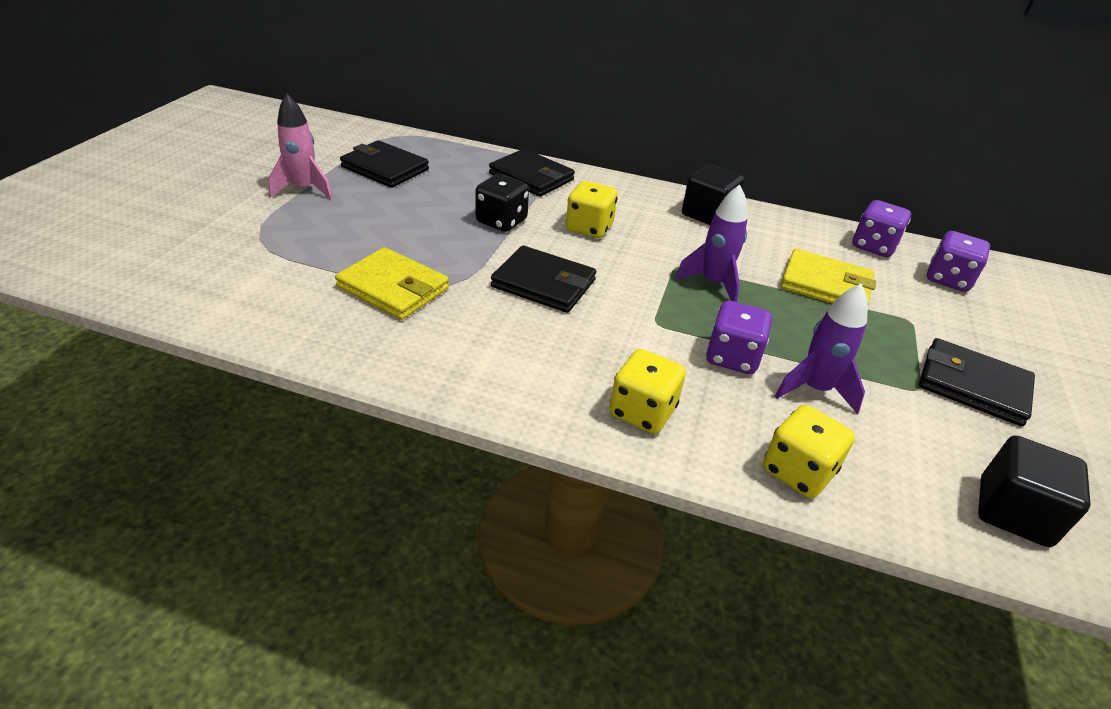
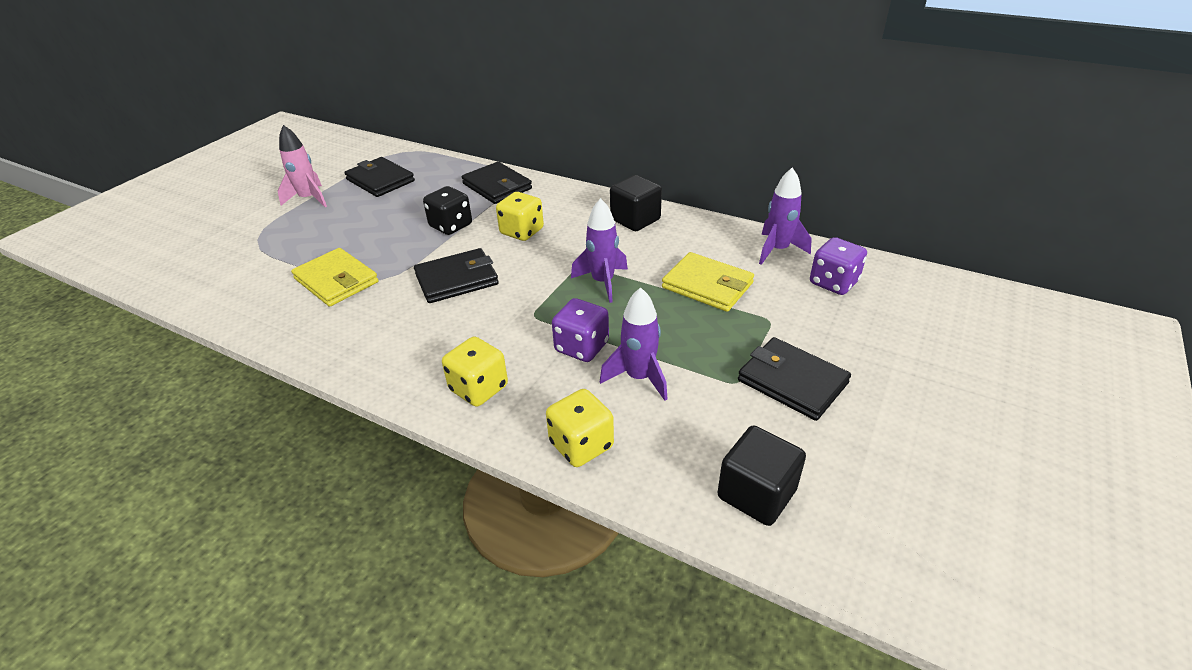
camera: 15 degrees right, 0 degrees up
black wallet [491,246,596,313] -> black wallet turned 60 degrees counterclockwise [414,248,499,303]
purple dice [852,200,911,257] -> purple rocket [759,167,812,265]

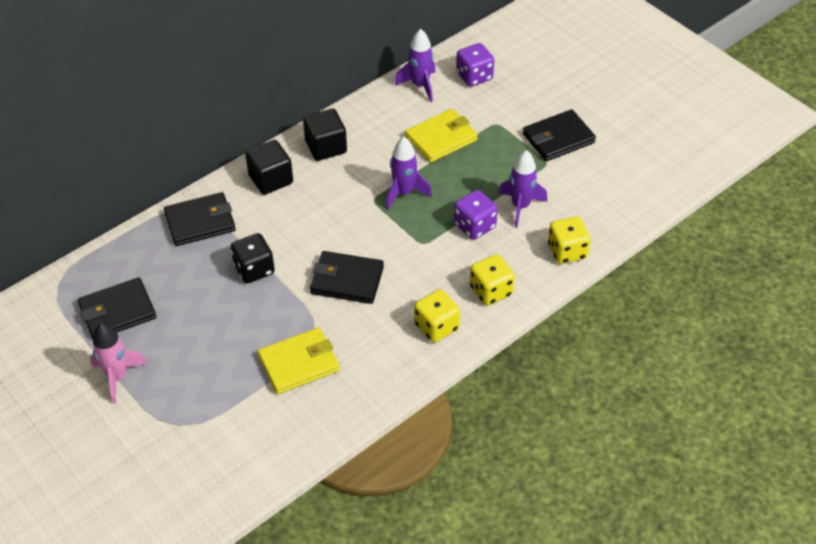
camera: 70 degrees left, 10 degrees up
black wallet [414,248,499,303] -> black wallet turned 75 degrees counterclockwise [310,251,384,304]
yellow dice [496,192,544,241] -> yellow dice moved to [414,289,460,343]
black cube [717,425,806,526] -> black cube moved to [245,140,293,195]

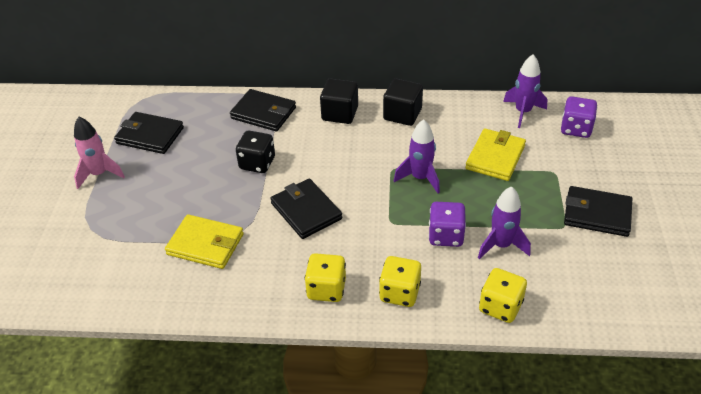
camera: 45 degrees right, 5 degrees down
yellow wallet [405,109,478,163] -> yellow wallet turned 75 degrees counterclockwise [465,128,526,181]

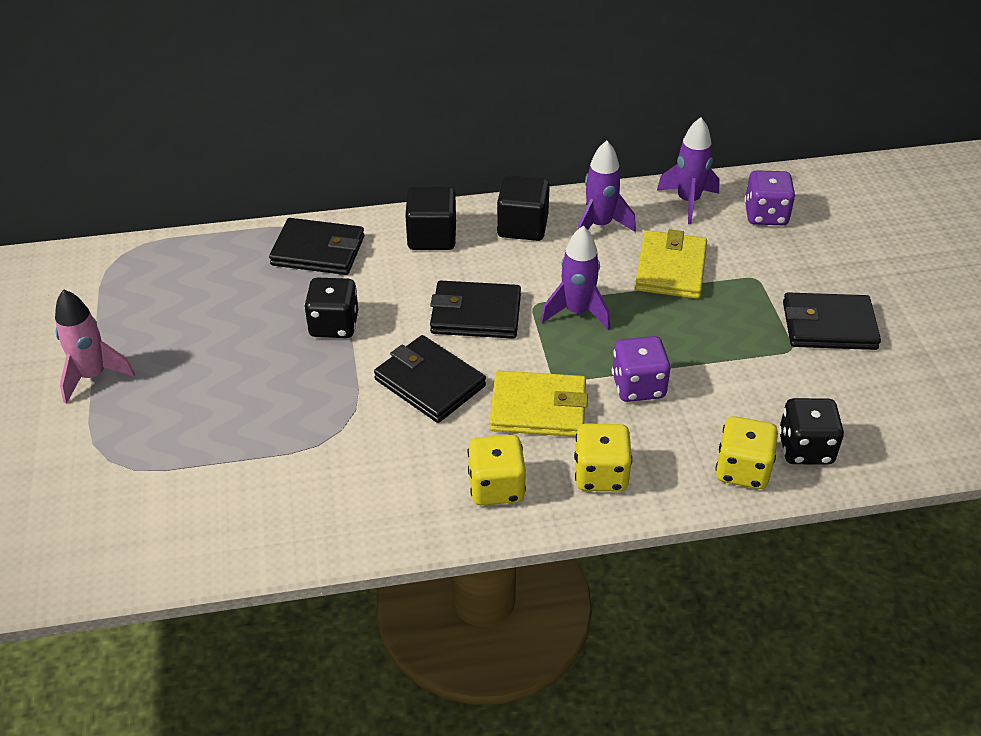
camera: 15 degrees left, 0 degrees up
black wallet [114,112,184,154] -> black wallet moved to [430,280,521,339]
yellow wallet [165,214,244,269] -> yellow wallet moved to [489,370,588,437]
purple rocket [478,186,531,259] -> purple rocket moved to [577,141,636,232]
none -> black dice [779,398,844,465]

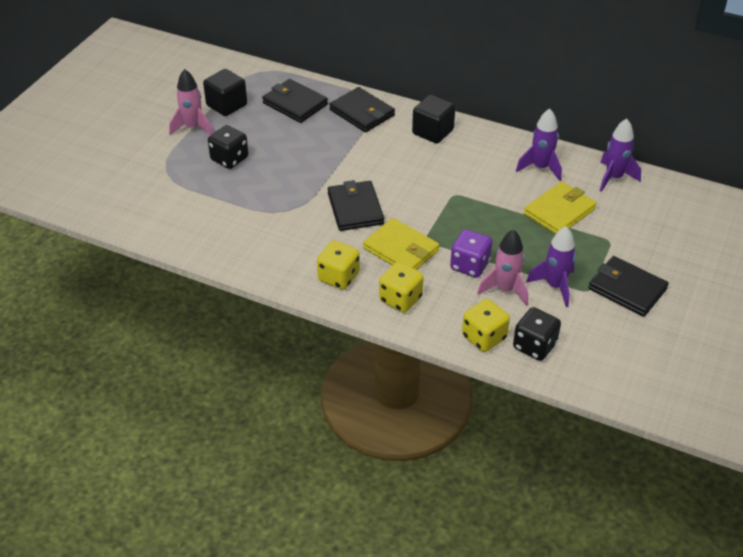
camera: 35 degrees right, 0 degrees up
black dice [304,278,358,338] -> black dice moved to [208,125,248,169]
black wallet [430,280,521,339] -> black wallet moved to [262,79,328,123]
black cube [497,175,550,241] -> black cube moved to [203,69,247,116]
purple rocket [541,226,610,330] -> purple rocket moved to [526,226,576,307]
purple dice [744,170,795,225] -> none
none -> pink rocket [477,229,528,306]

